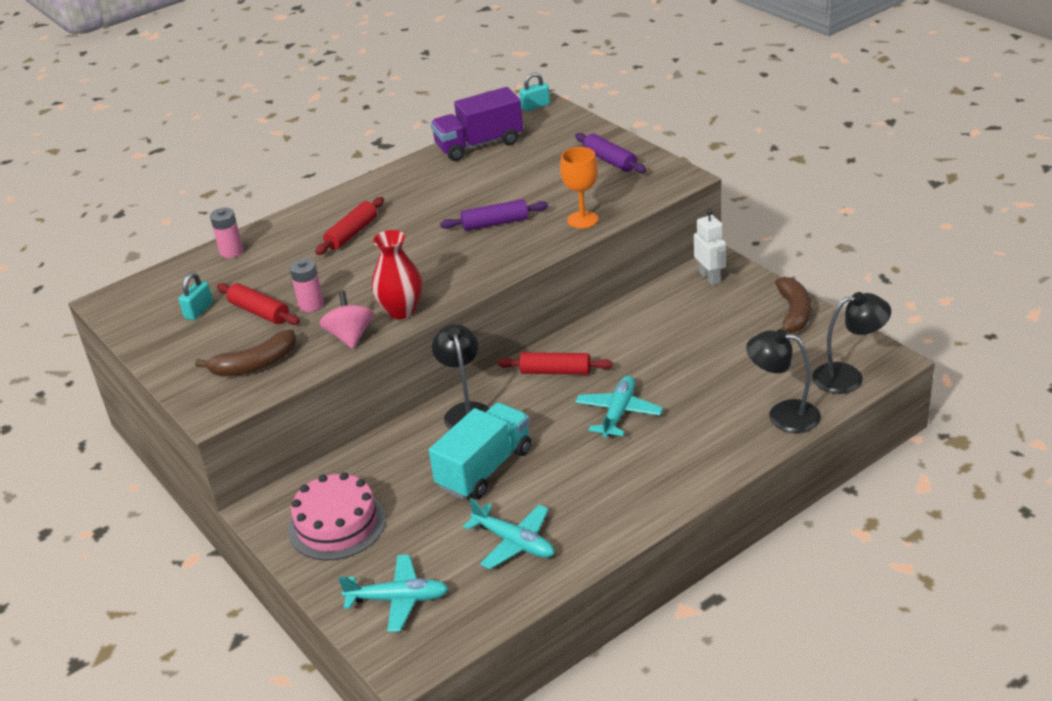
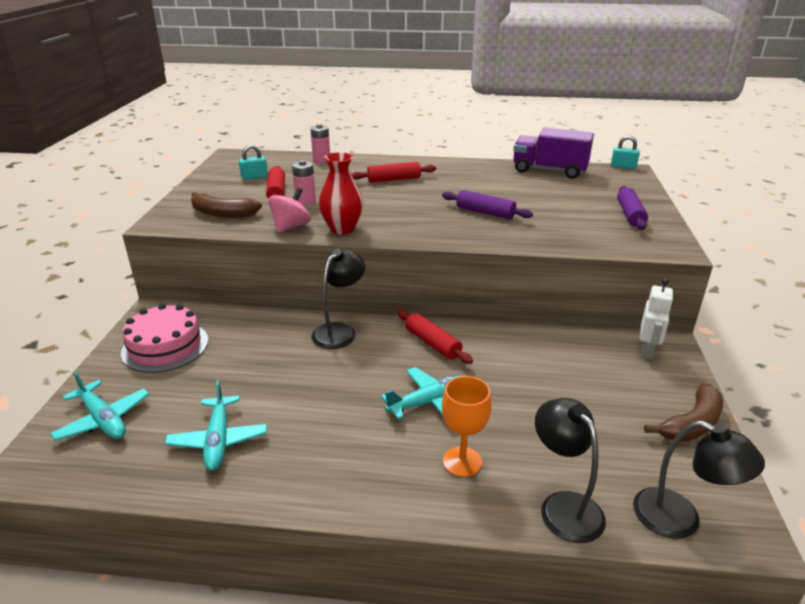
camera: 40 degrees right, 5 degrees down
turquoise truck [429,403,531,499] -> none
orange goblet [560,147,598,229] -> orange goblet moved to [442,376,492,477]

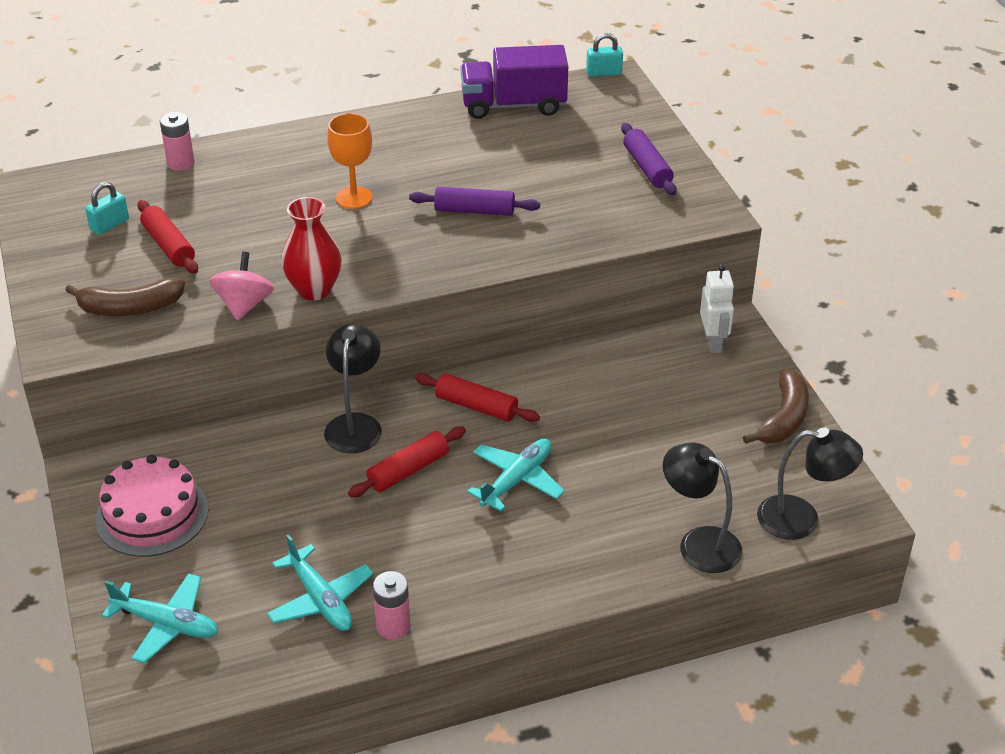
camera: 25 degrees left, 10 degrees up
pink battery [292,160,316,205] -> pink battery moved to [373,571,411,640]
red rolling pin [351,162,436,183] -> red rolling pin moved to [348,427,466,498]
orange goblet [442,376,492,477] -> orange goblet moved to [327,113,373,209]

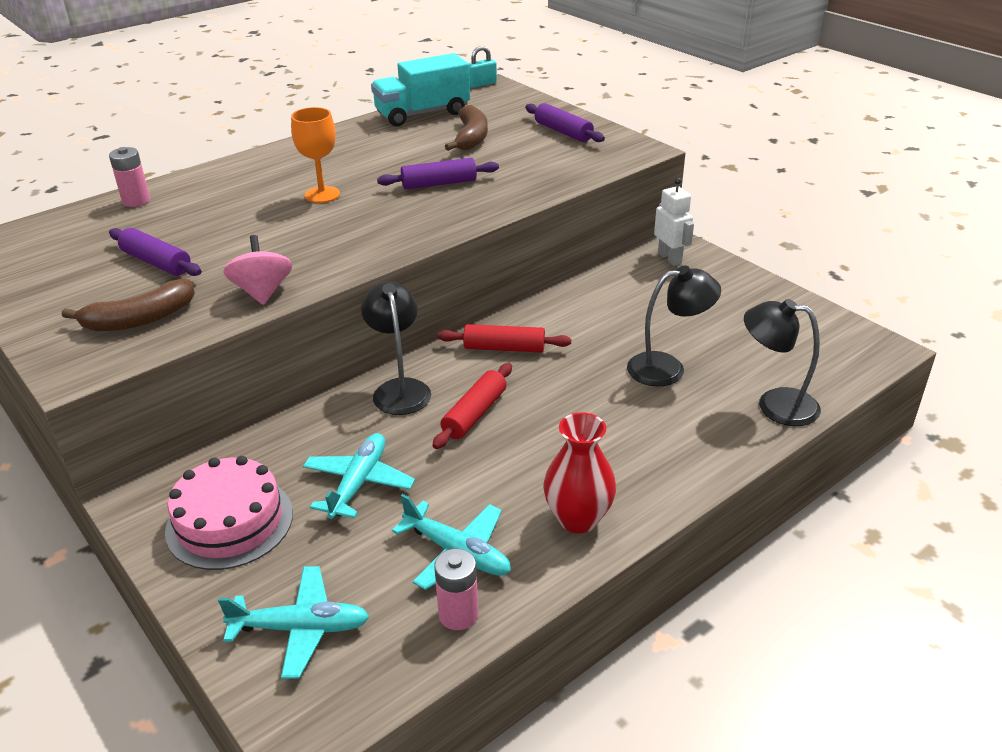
camera: 20 degrees left, 5 degrees down
turquoise padlock [85,182,129,235] -> none
red rolling pin [137,200,198,274] -> purple rolling pin [109,228,202,276]
red vase [281,197,342,300] -> red vase moved to [543,412,616,533]
pink battery [373,571,411,640] -> pink battery moved to [434,549,478,630]
purple truck [461,45,568,119] -> turquoise truck [371,53,470,126]
turquoise plane [467,439,565,511] -> turquoise plane moved to [303,433,415,519]
brown banana [743,369,809,444] -> brown banana moved to [445,105,488,151]
black lamp [757,428,863,540] -> black lamp moved to [627,266,721,386]

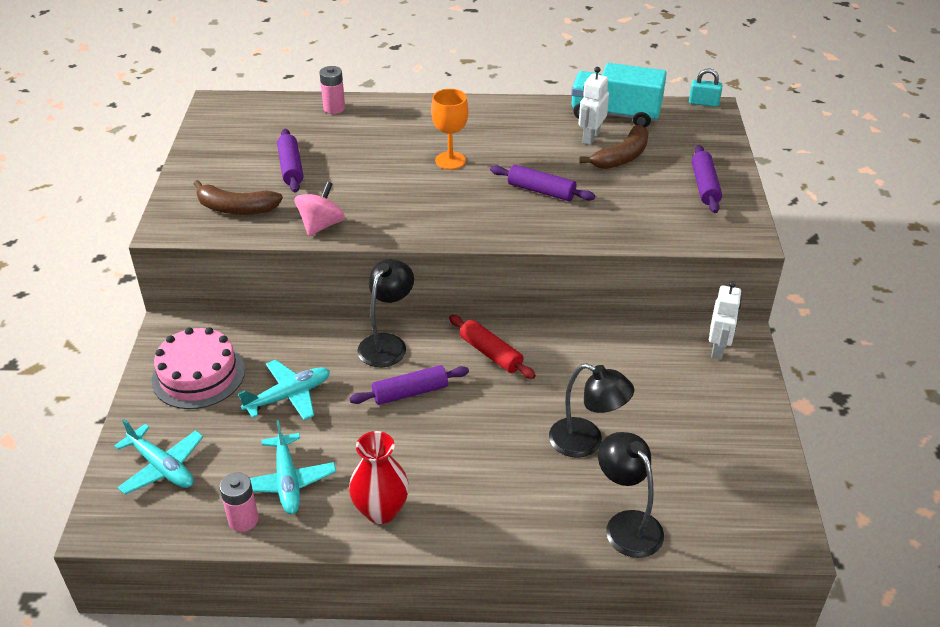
camera: 40 degrees right, 5 degrees up
red rolling pin [432,363,512,449] -> purple rolling pin [349,365,469,405]
none -> white robot [579,67,609,145]

